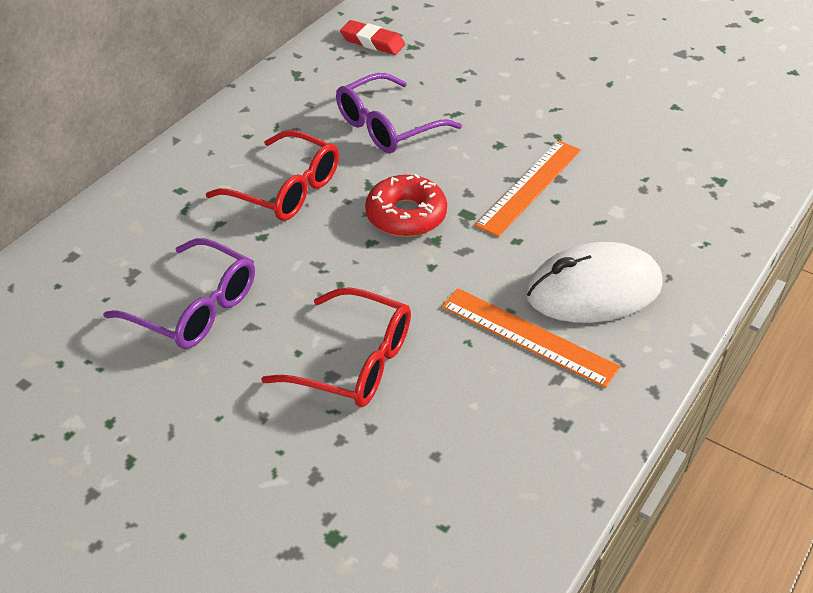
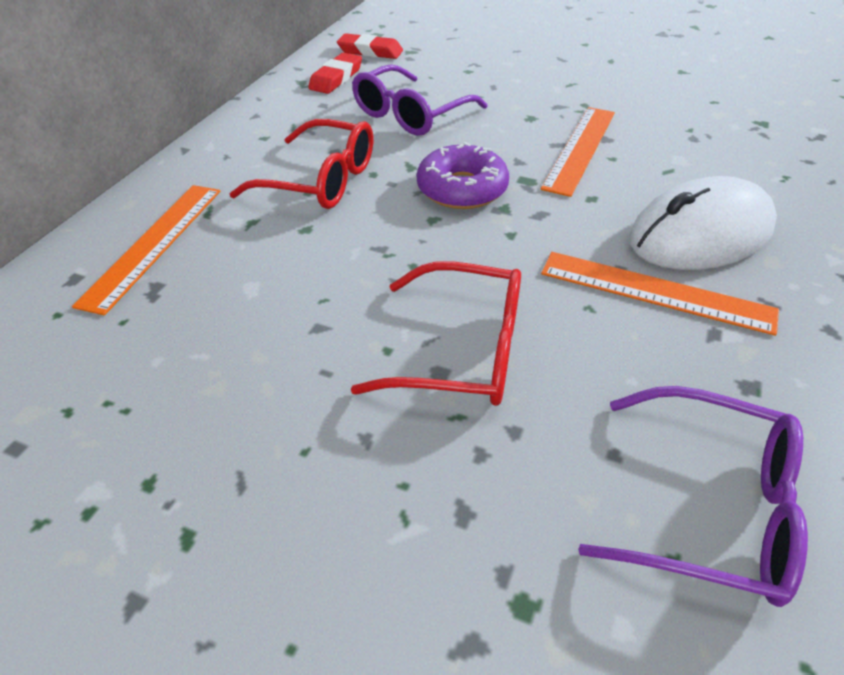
camera: 10 degrees left, 0 degrees up
purple glasses [103,238,255,349] -> purple glasses moved to [578,386,808,607]
red donut [365,174,447,237] -> purple donut [417,142,509,209]
none -> orange ruler [72,185,220,315]
none -> red eraser [308,53,362,94]

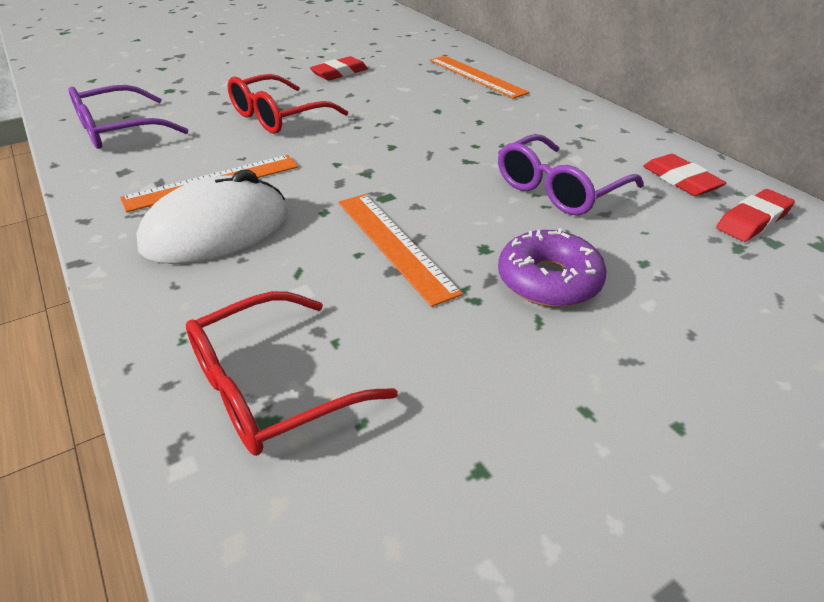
camera: 125 degrees right, 5 degrees down
red glasses [229,119,373,209] -> red glasses moved to [186,291,398,456]
purple glasses [352,64,488,136] -> purple glasses turned 120 degrees counterclockwise [498,134,644,215]
purple donut [417,142,509,209] -> purple donut moved to [498,228,607,307]
white mouse [629,176,777,270] -> white mouse turned 45 degrees clockwise [136,170,288,264]
none -> red eraser [310,56,368,81]

